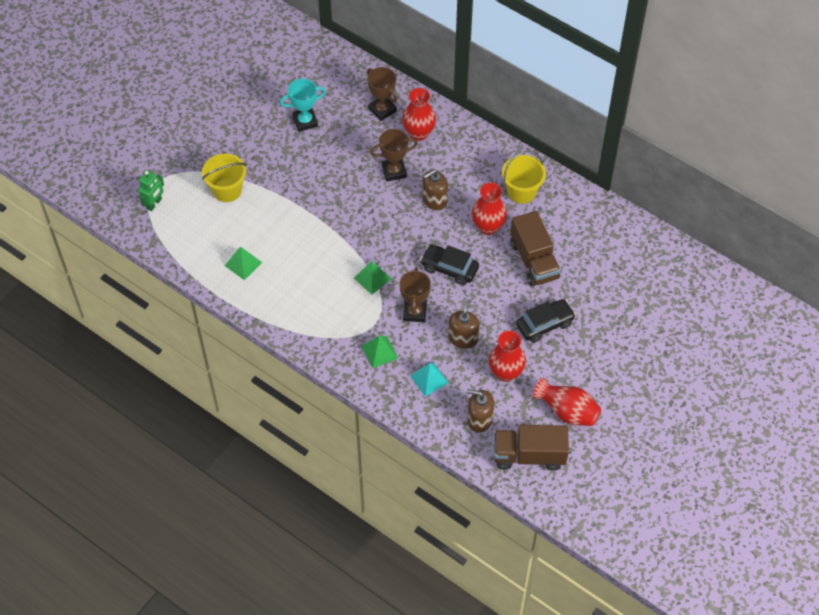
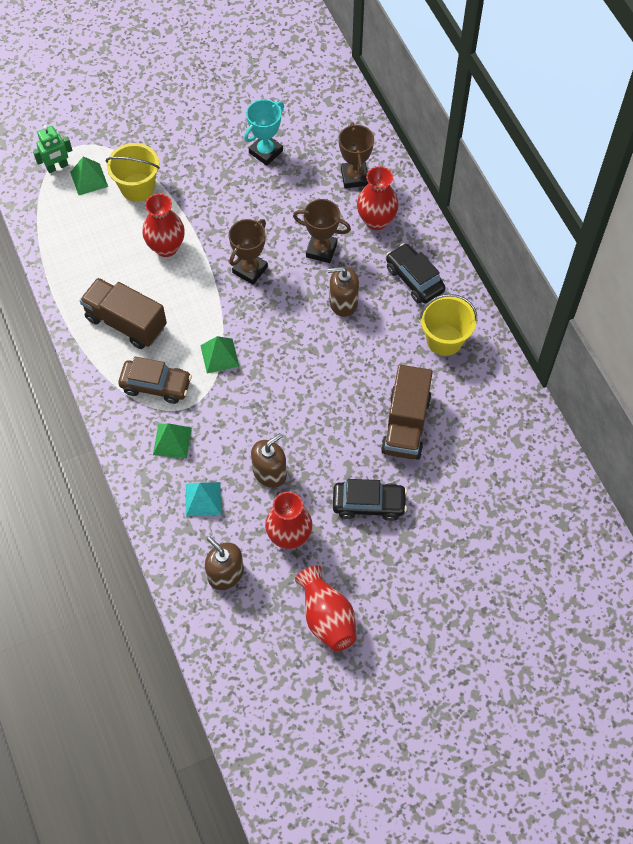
camera: 30 degrees right, 5 degrees up
green pyramid [225,246,262,280] -> green pyramid moved to [70,156,108,195]
turquoise trophy [280,79,326,132] -> turquoise trophy turned 60 degrees counterclockwise [244,99,284,166]
brown trophy [399,267,431,322] -> brown trophy moved to [229,219,268,285]
black car [420,245,479,285] -> black car moved to [386,243,446,304]
red vase [472,182,507,235] -> red vase moved to [143,194,185,257]
brown truck [494,425,569,471] -> brown truck moved to [80,278,167,349]
none -> brown car [118,357,192,404]

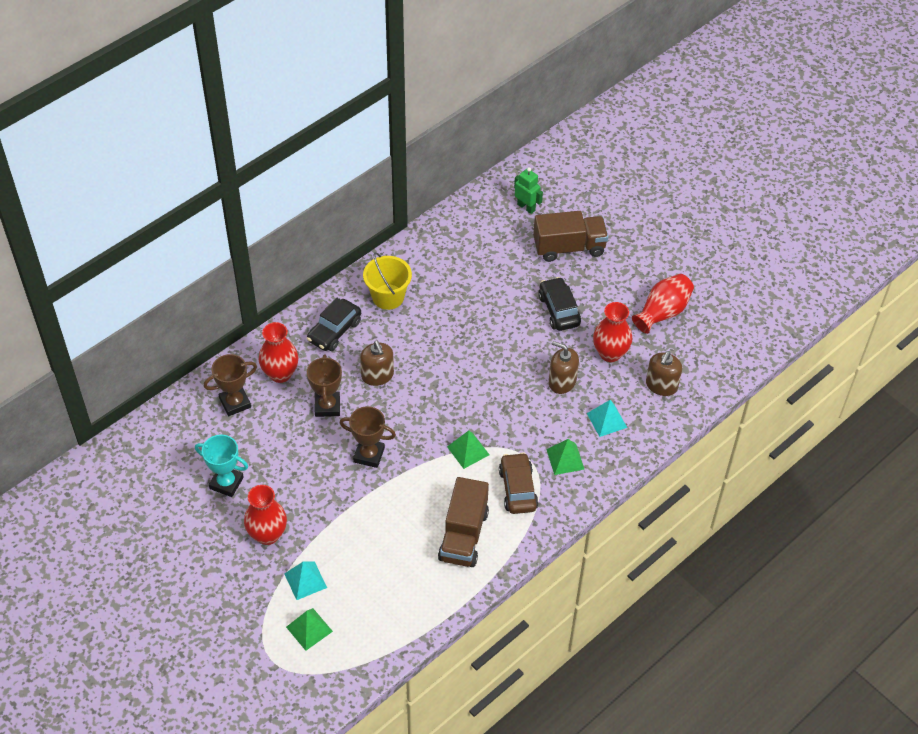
camera: 110 degrees left, 10 degrees down
green robot [33,125,72,173] -> green robot moved to [514,167,543,214]
yellow bucket [106,143,160,202] -> turquoise pyramid [284,561,327,600]
red vase [143,194,185,257] -> red vase moved to [244,485,287,545]
brown truck [381,365,433,460] -> brown truck moved to [533,211,608,262]

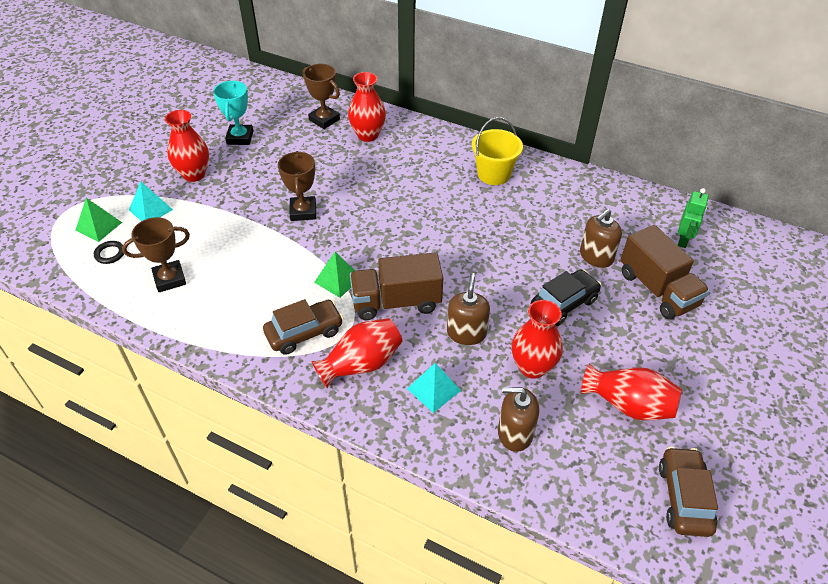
camera: 70 degrees right, 5 degrees down
black car [307,298,361,351] -> none
brown trophy [307,354,342,417] -> brown trophy moved to [122,217,190,292]
brown soap dispenser [360,341,394,386] -> brown soap dispenser moved to [580,209,622,268]
brown truck [438,477,489,567] -> brown truck moved to [350,252,443,320]
green pyramid [546,439,584,475] -> red vase [311,318,403,388]
none -> black ring [94,241,124,264]
none -> brown car [659,446,718,537]

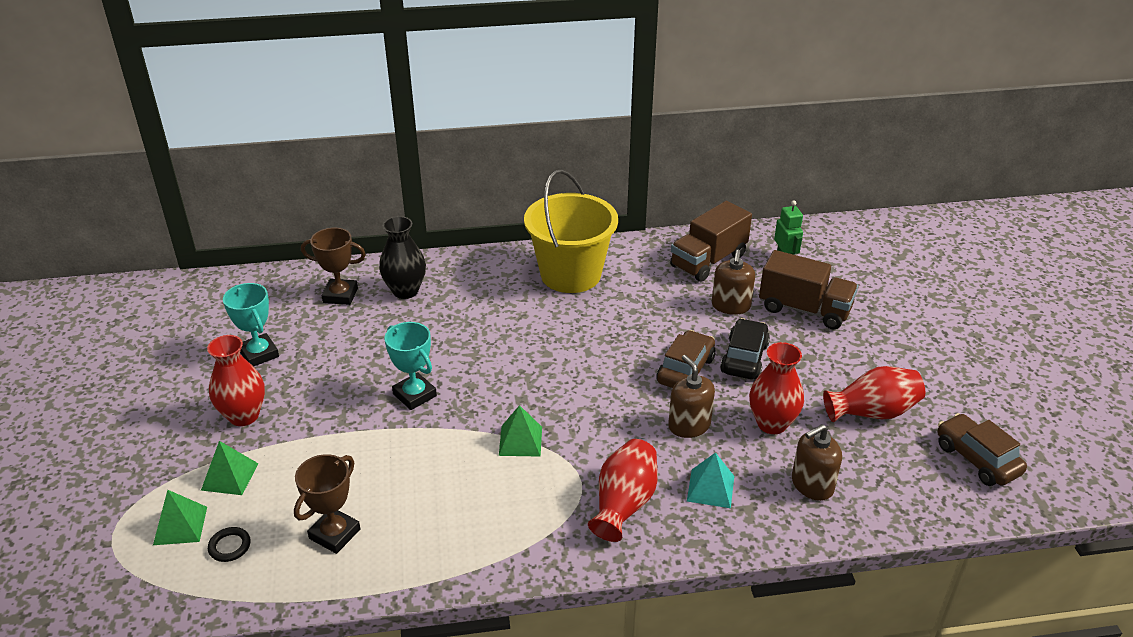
camera: 35 degrees left, 10 degrees down
turquoise pyramid [129,181,173,221] -> green pyramid [201,441,259,495]
brown car [263,299,343,355] -> brown car moved to [656,330,715,388]
brown trophy [278,151,316,221] -> turquoise trophy [384,322,437,410]
red vase [348,72,386,142] -> black vase [379,216,426,299]
brown truck [350,252,443,320] -> brown truck moved to [670,201,752,282]
yellow bucket [472,117,523,185] -> yellow bucket [524,169,618,293], size x1.60

